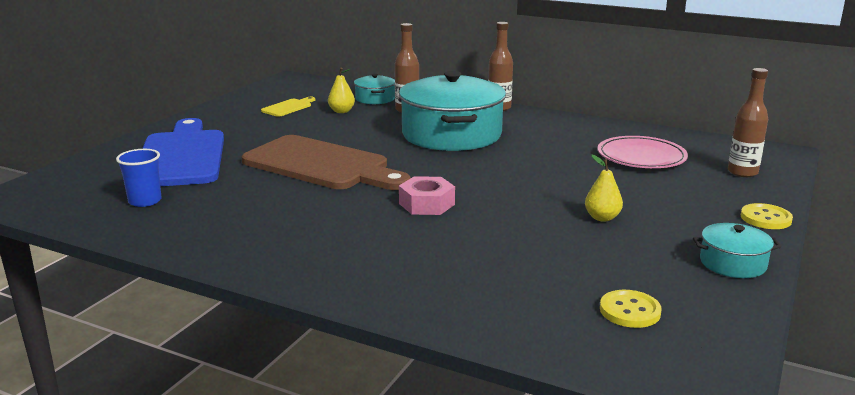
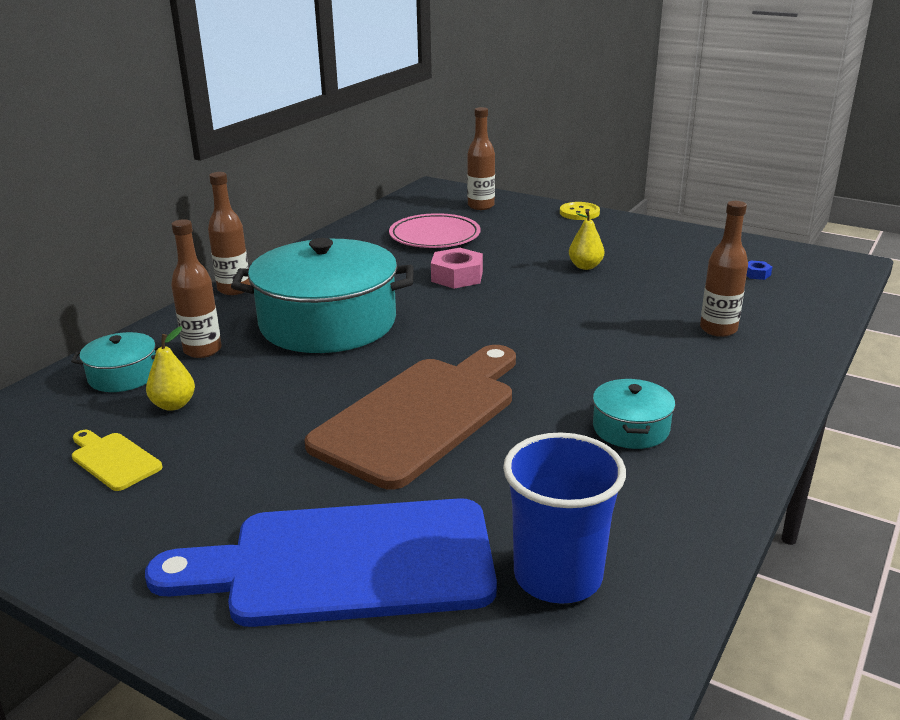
camera: 85 degrees left, 5 degrees up
blue cup [116,149,162,207] -> blue cup [503,432,626,604], size x1.59
pink nut [399,176,455,215] -> pink nut moved to [431,248,483,289]
yellow button [600,290,662,328] -> blue nut [747,260,772,280]
turquoise pot [693,223,782,278] -> turquoise pot moved to [593,379,675,449]
none -> brown bottle [700,201,748,337]

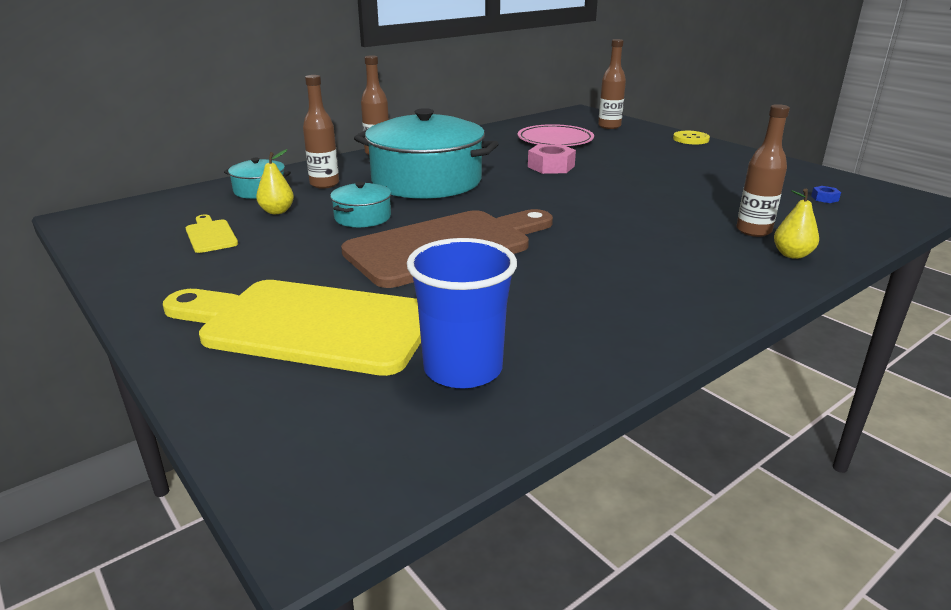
camera: 20 degrees right, 0 degrees up
blue cutting board [145,498,497,627] -> yellow cutting board [163,280,421,376]
yellow pear [569,210,604,270] -> yellow pear moved to [774,189,819,259]
turquoise pot [593,379,675,449] -> turquoise pot moved to [330,182,391,227]

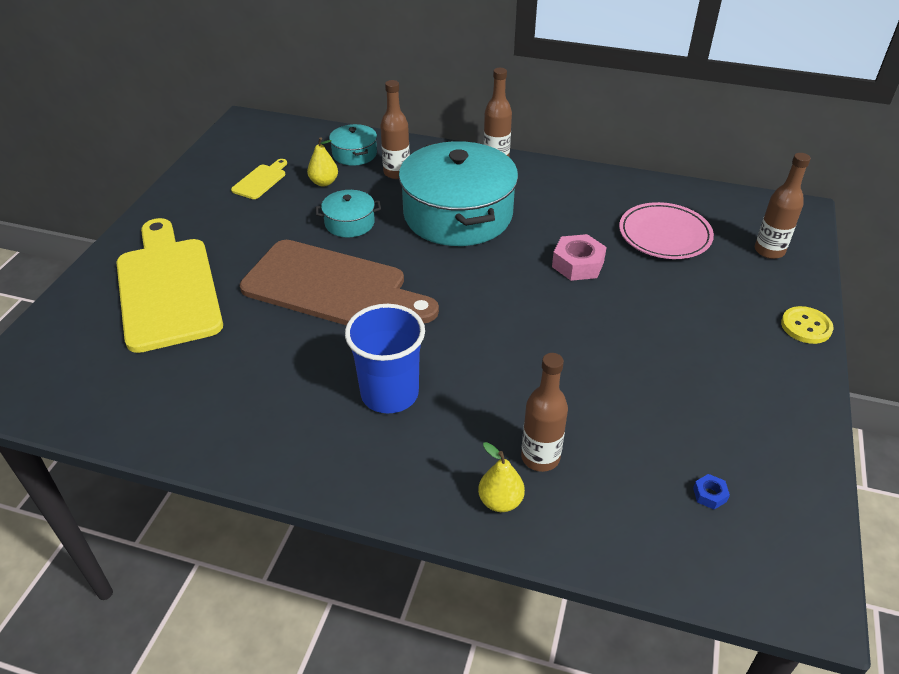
camera: 55 degrees right, 15 degrees up
blue cup [407,238,517,388] -> blue cup moved to [345,304,425,414]

